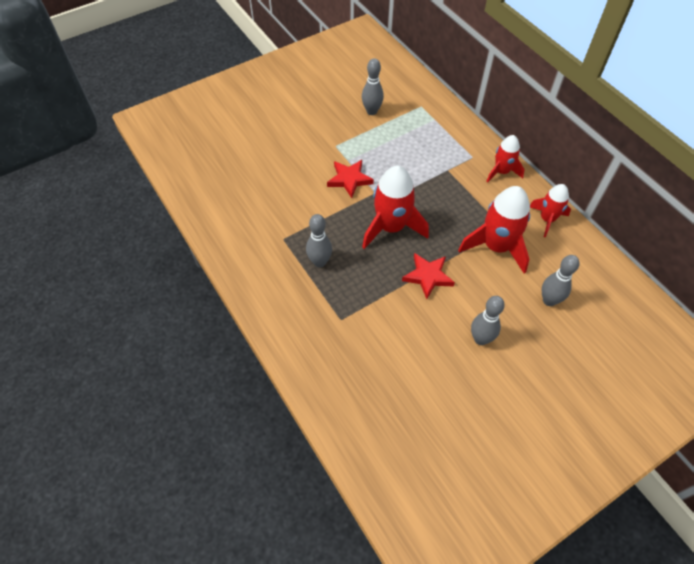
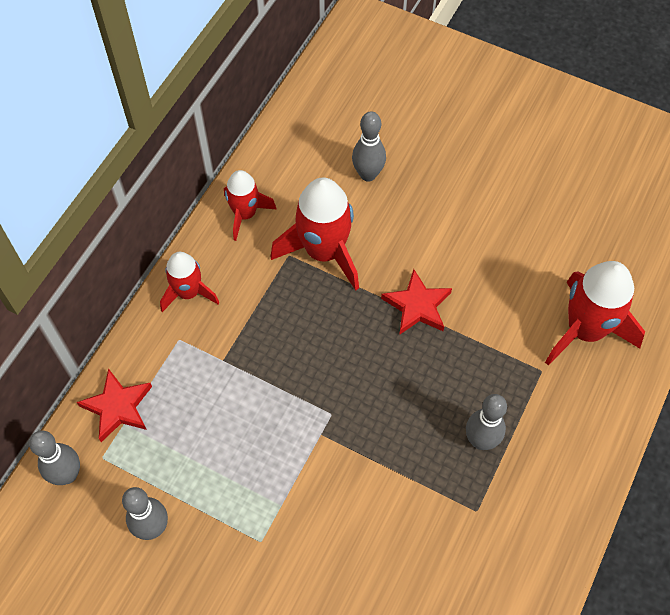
camera: 120 degrees left, 5 degrees up
red star [327,160,374,198] -> red star moved to [77,369,152,442]
red rocket [362,166,429,249] -> red rocket moved to [545,261,645,366]
grey bowling pin [471,296,505,345] -> grey bowling pin moved to [29,430,80,485]

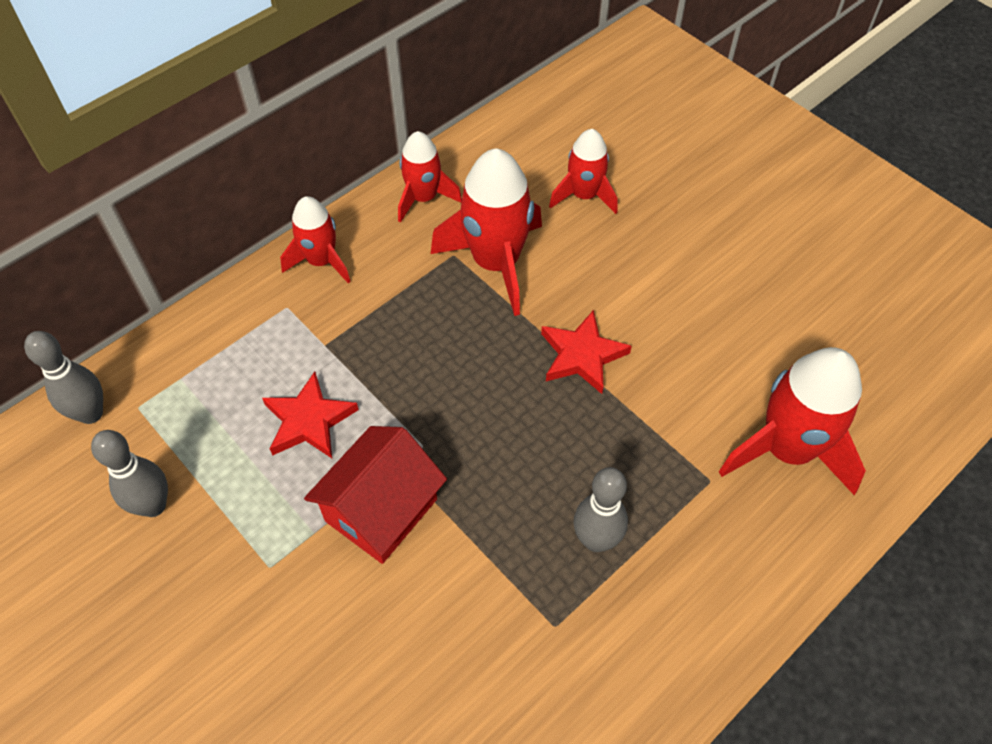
camera: 20 degrees right, 5 degrees down
red star [77,369,152,442] -> red star moved to [262,371,359,458]
grey bowling pin [352,111,386,182] -> red rocket [549,129,618,214]
none -> red house [304,426,447,564]

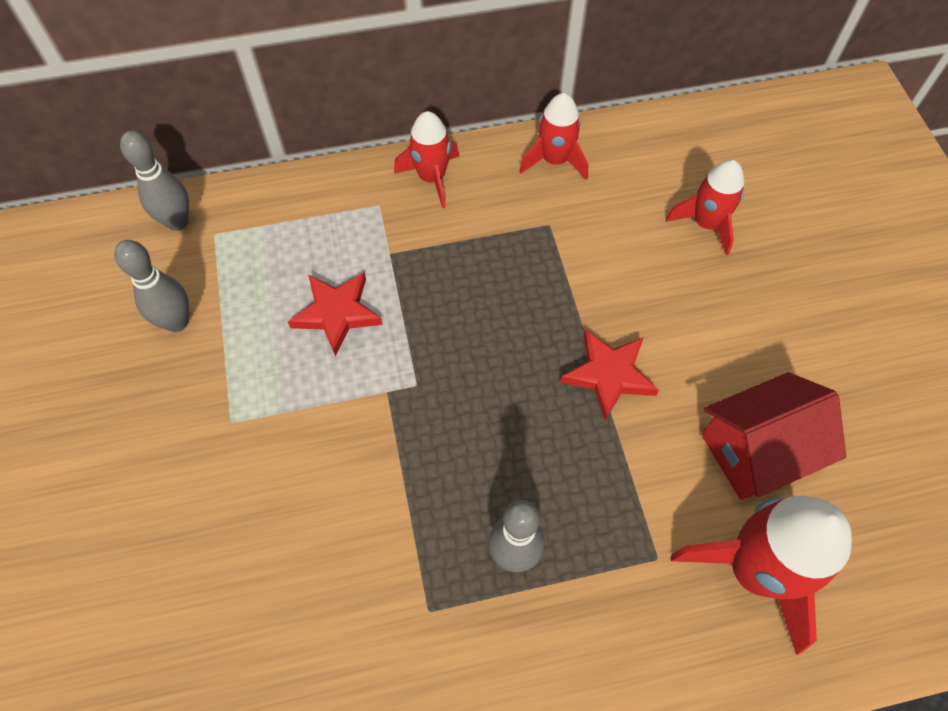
camera: 30 degrees right, 5 degrees up
red house [304,426,447,564] -> red house moved to [701,372,846,500]
red rocket [431,149,542,316] -> none

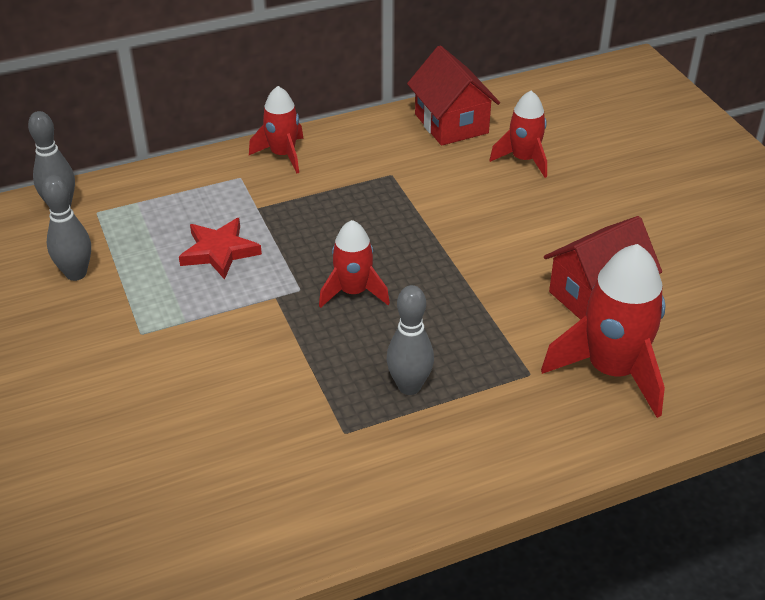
camera: 10 degrees left, 20 degrees down
red rocket [519,93,588,180] -> red rocket moved to [319,220,390,308]
red star [560,329,659,420] -> none
none -> red house [407,45,500,146]

